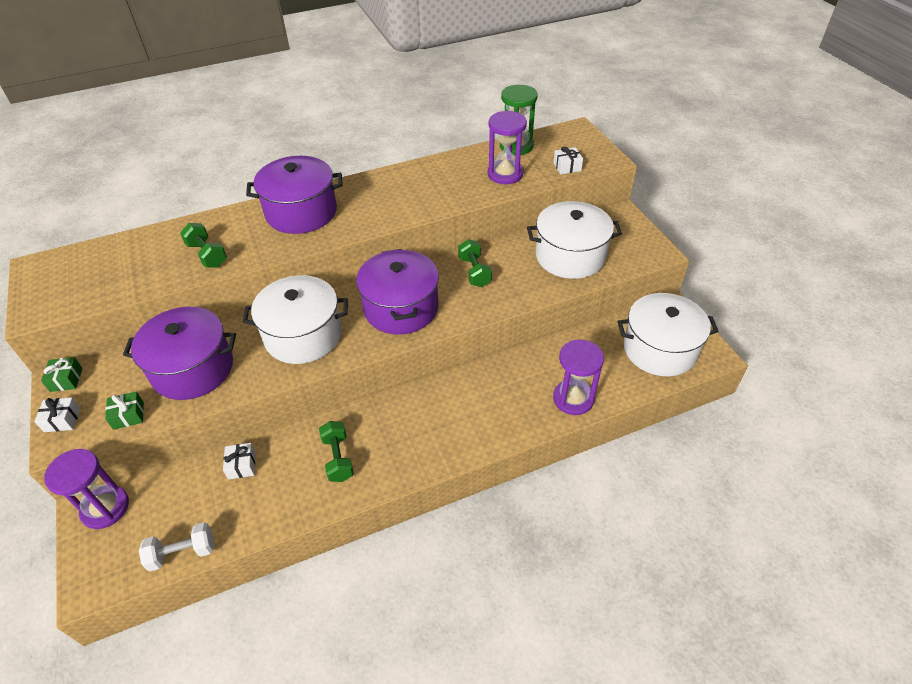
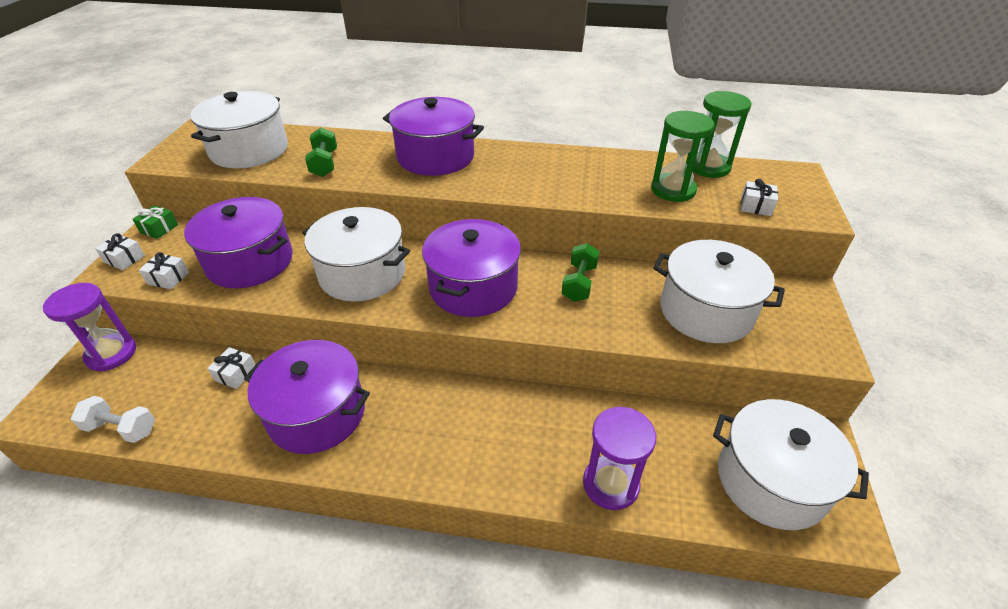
camera: 30 degrees right, 5 degrees down
green gift [105,391,144,430] -> white gift [139,252,189,289]
green dumbbell [319,421,354,482] -> purple pot [244,340,370,454]
purple hourglass [488,111,527,184] -> green hourglass [651,111,715,202]
none -> white pot [190,91,288,168]

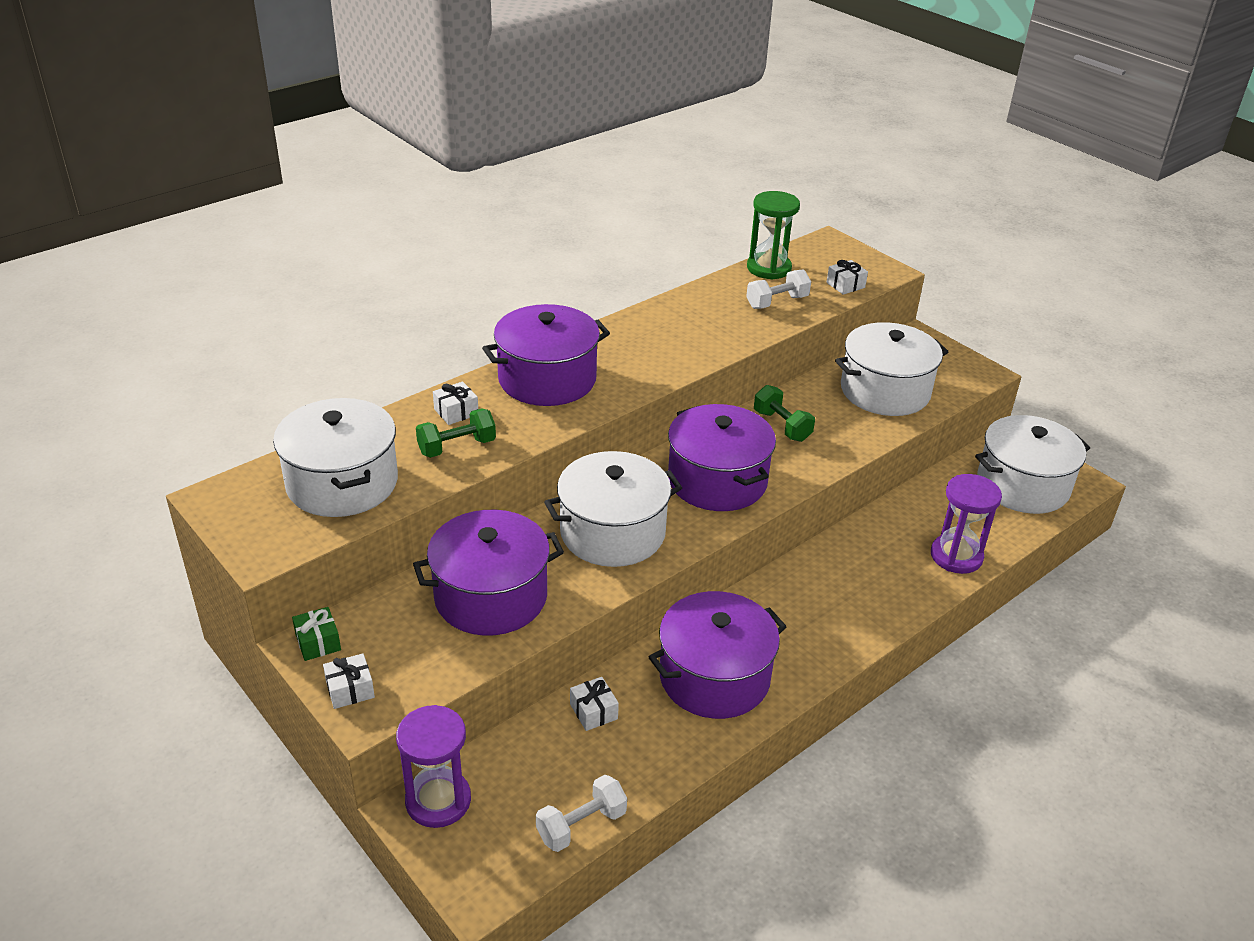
camera: 50 degrees left, 5 degrees down
white gift [139,252,189,289] -> white gift moved to [433,381,478,425]
green dumbbell [305,127,337,177] -> green dumbbell turned 60 degrees counterclockwise [416,408,496,458]
green hourglass [651,111,715,202] -> white dumbbell [746,269,811,309]

